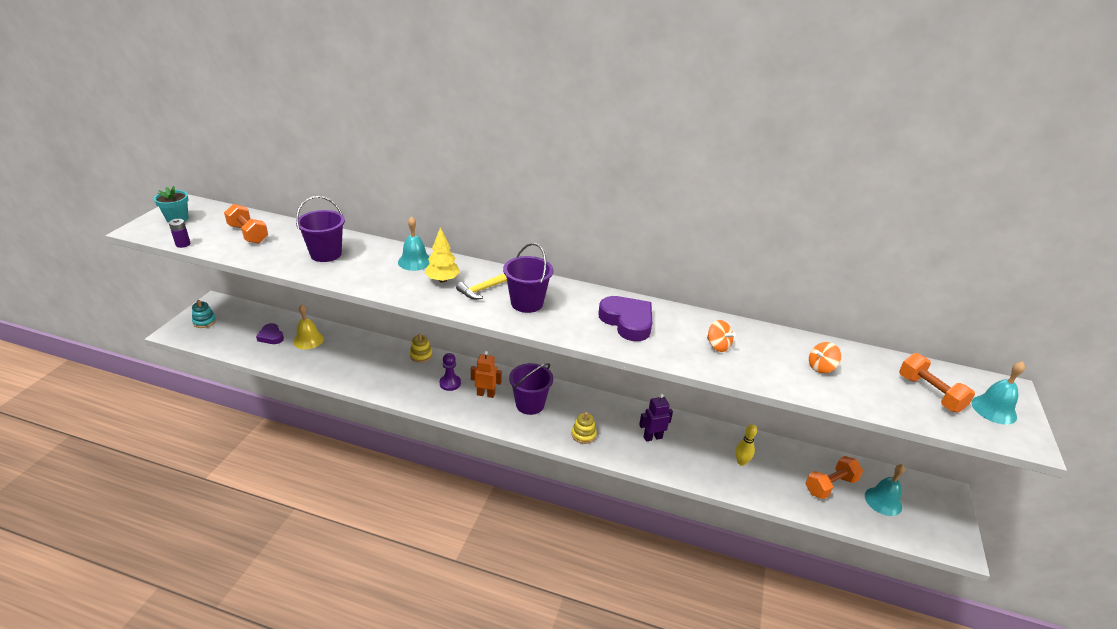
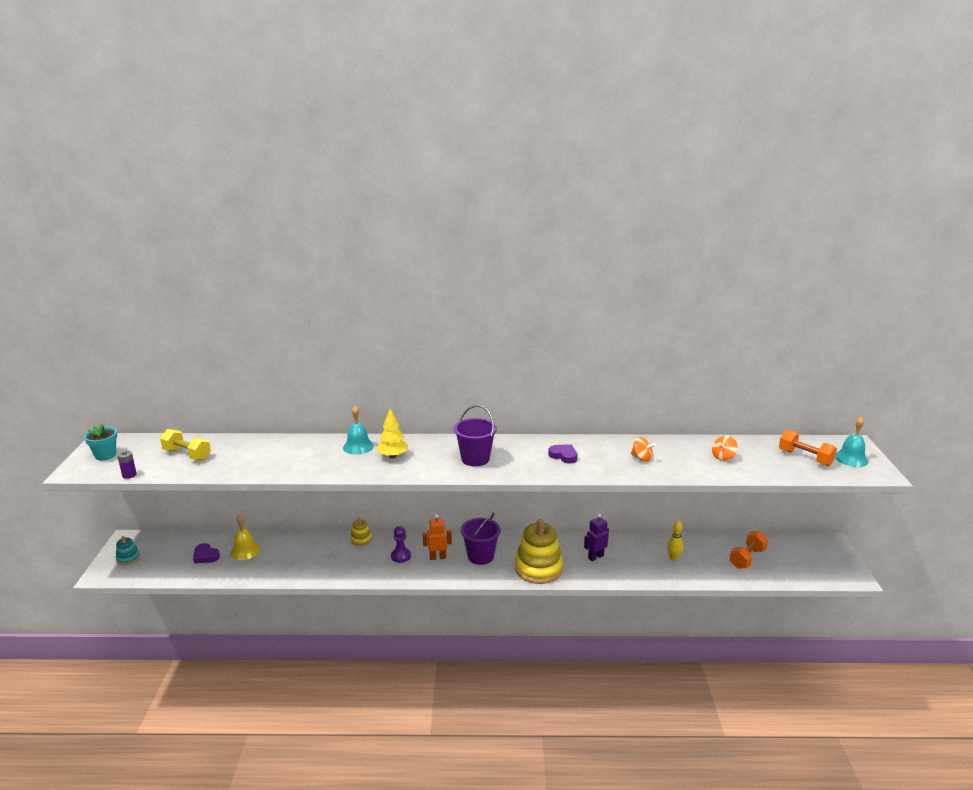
camera: 15 degrees left, 10 degrees down
orange dumbbell [224,204,268,244] -> yellow dumbbell [160,429,211,460]
purple bucket [296,196,345,262] -> none
yellow hammer [456,273,507,299] -> none
yellow stacking toy [571,412,597,444] -> yellow stacking toy [515,519,563,584], size x2.15
purple heart [598,296,652,341] -> purple heart [548,444,577,463], size x0.58
turquoise bell [865,464,905,516] -> none

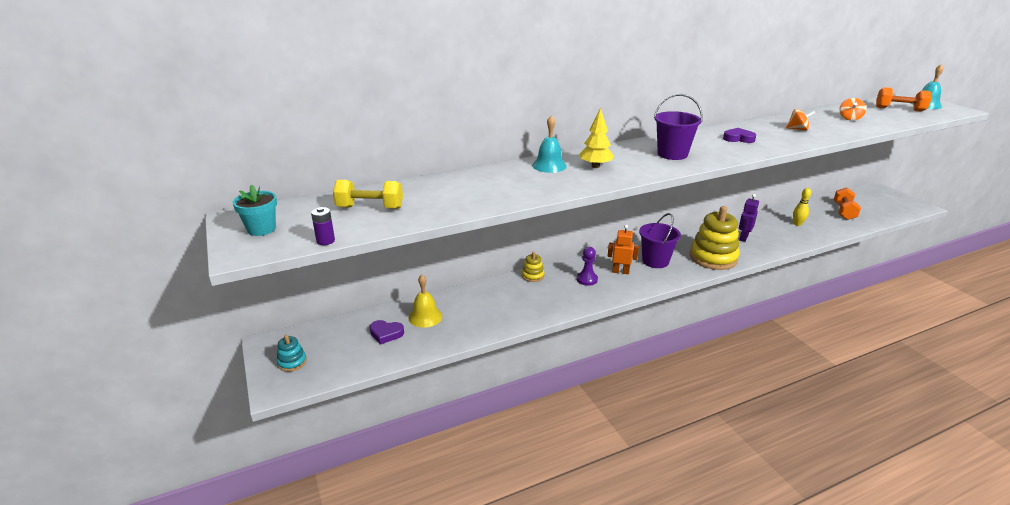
camera: 25 degrees left, 5 degrees up
orange robot [423,514,452,560] -> orange robot turned 45 degrees clockwise [608,225,639,274]

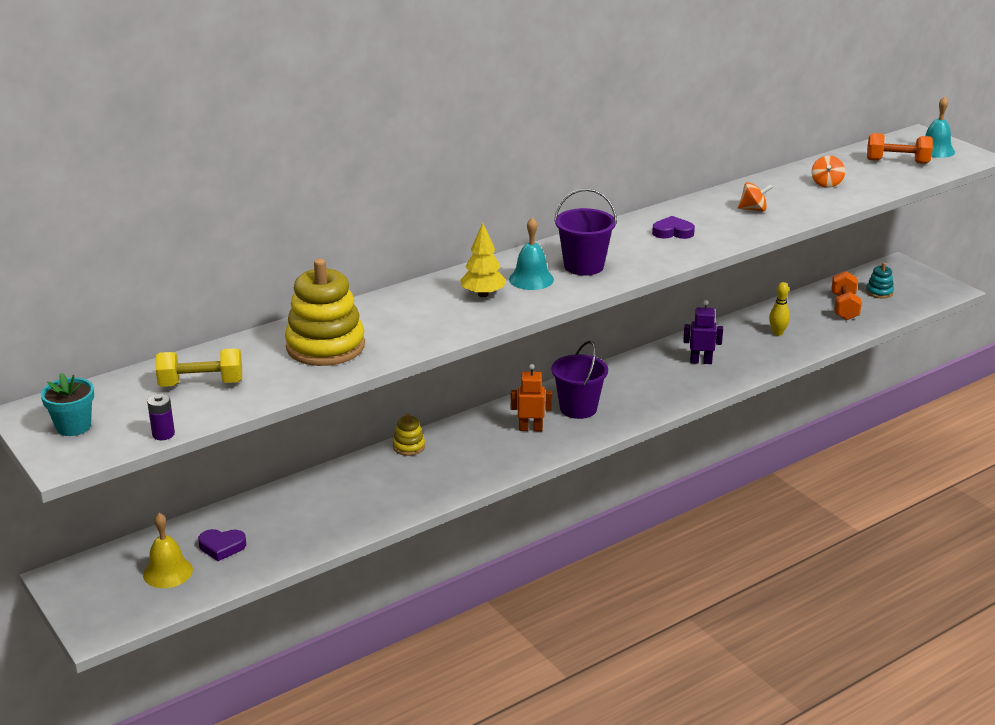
camera: 10 degrees left, 0 degrees up
turquoise stacking toy [277,335,307,372] -> turquoise stacking toy moved to [866,262,894,298]
yellow bell [409,275,442,328] -> yellow bell moved to [143,513,193,588]
turquoise bell [532,115,567,173] -> turquoise bell moved to [509,217,554,290]
purple pawn [577,247,598,286] -> none
yellow stacking toy [689,206,740,270] -> yellow stacking toy moved to [285,259,365,366]
purple robot [739,194,759,242] -> purple robot turned 75 degrees clockwise [683,300,723,364]

